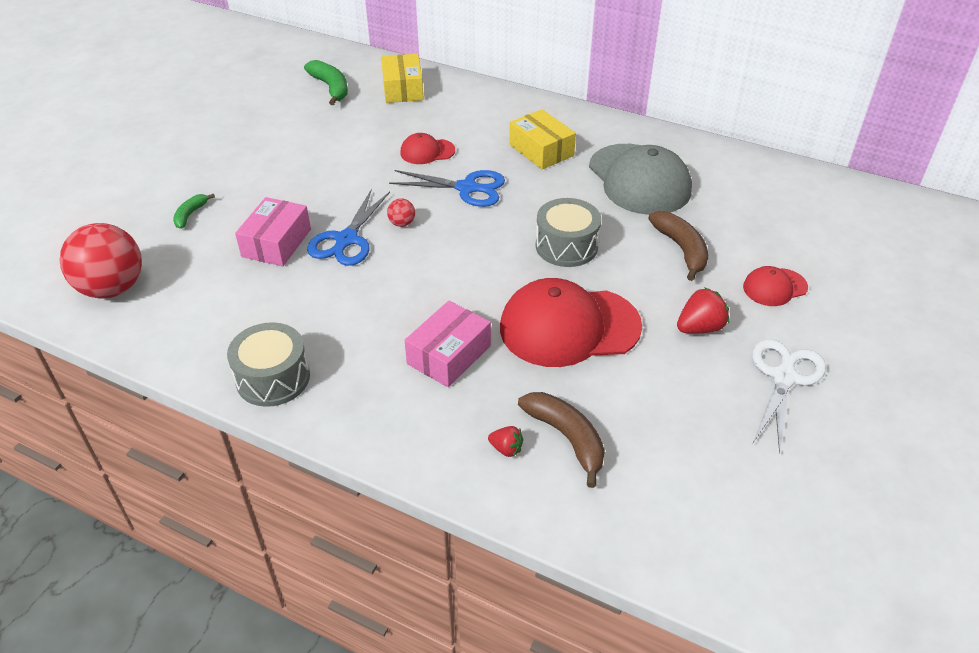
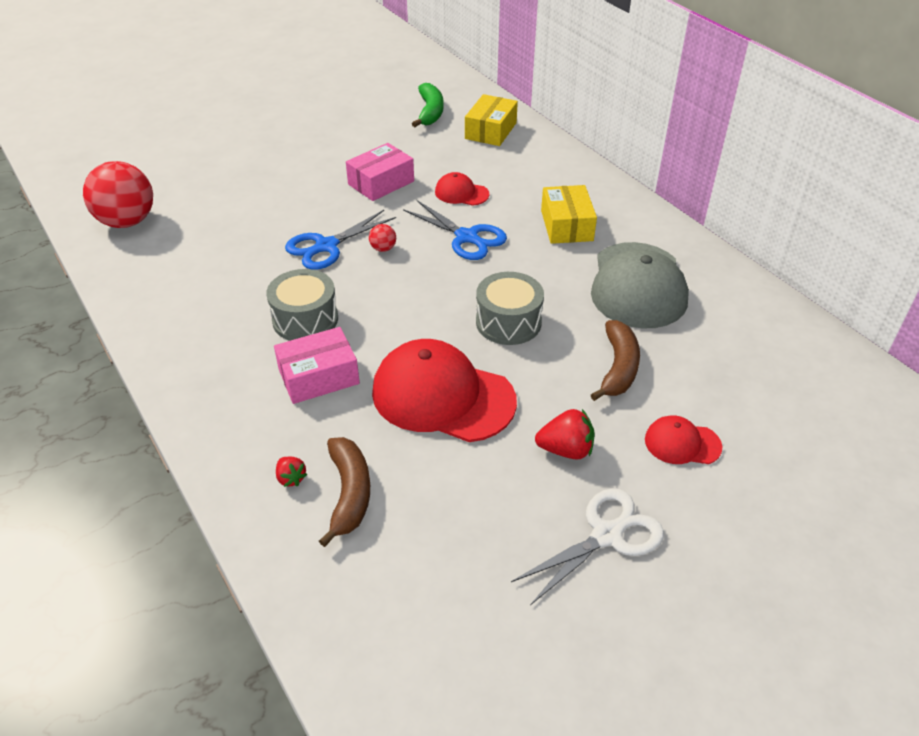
camera: 30 degrees right, 0 degrees up
green banana [173,194,215,229] -> none
grey drum [227,322,310,407] -> grey drum moved to [266,269,338,341]
pink box [235,197,311,266] -> pink box moved to [346,143,414,201]

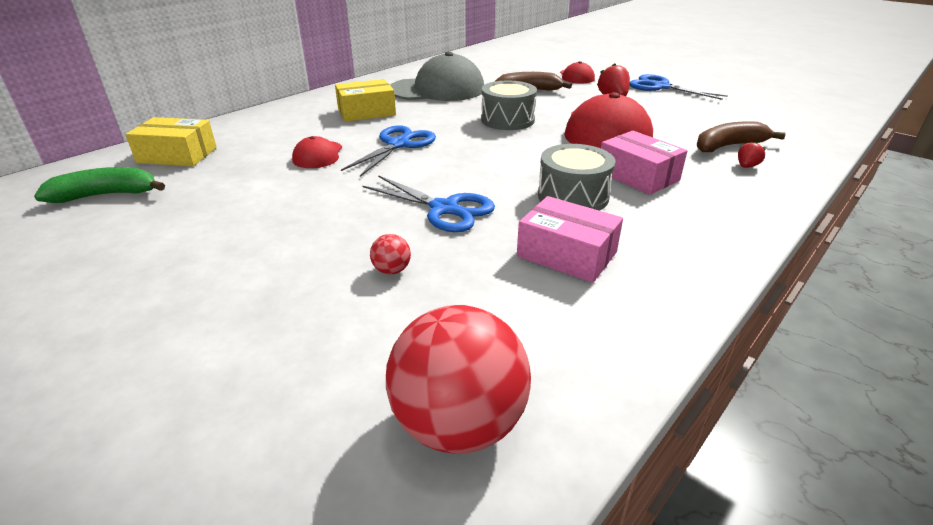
camera: 105 degrees left, 10 degrees down
pink box [346,143,414,201] -> pink box moved to [517,196,623,283]
red ball [369,224,396,252] -> red ball moved to [370,234,411,275]
white scissors [511,488,664,605] -> blue scissors [630,74,728,100]

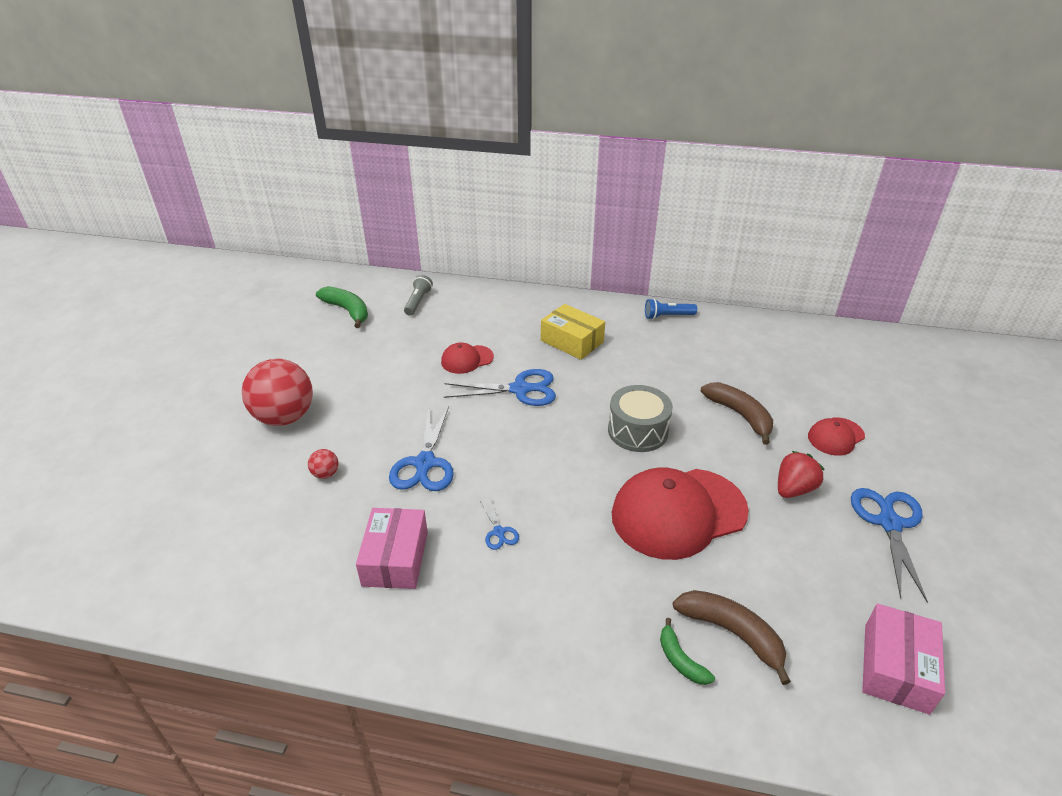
camera: 60 degrees right, 5 degrees up
yellow box [125,117,217,166] -> grey flashlight [404,275,433,316]
red ball [386,305,531,454] -> red ball moved to [242,359,313,426]
grey cap [390,52,484,101] -> none
grey drum [538,144,615,211] -> blue scissors [480,499,519,550]
pink box [601,131,688,195] -> pink box moved to [862,604,945,715]
red strawberry [738,142,766,168] -> green banana [660,618,715,685]
none -> blue flashlight [645,298,697,320]

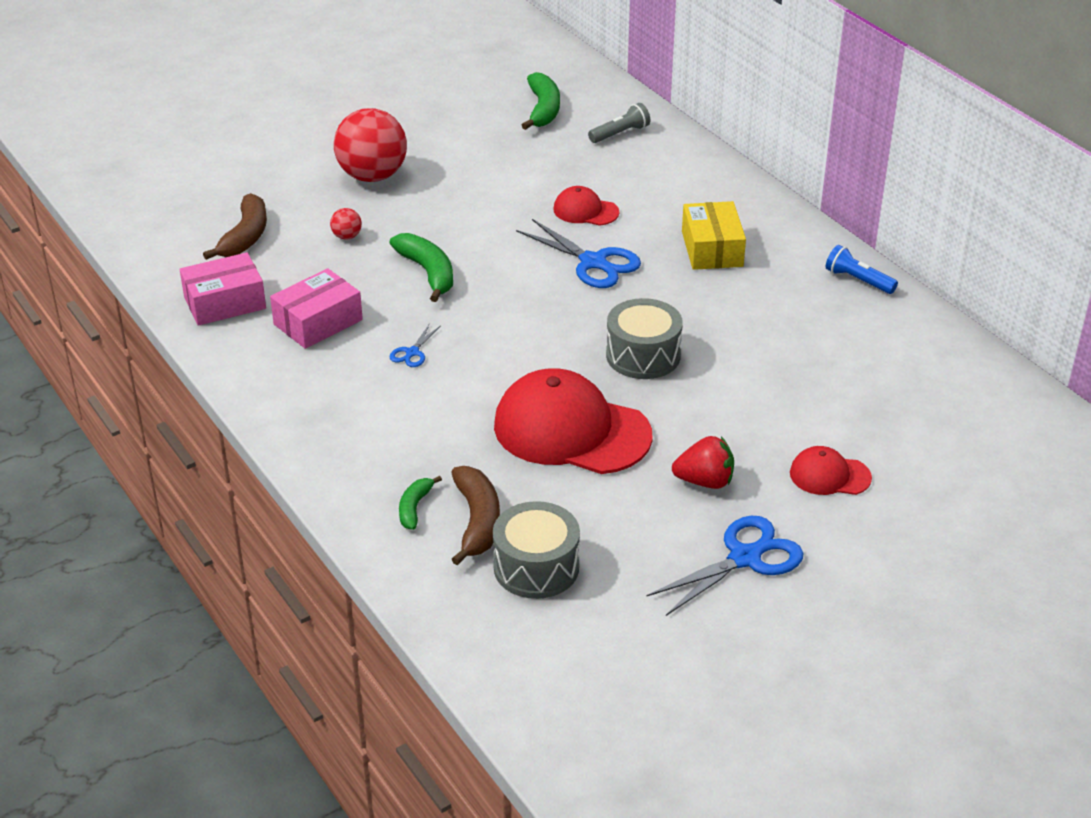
camera: 45 degrees right, 0 degrees up
blue scissors [389,406,454,491] -> green banana [390,233,453,302]
brown banana [701,382,773,445] -> brown banana moved to [203,193,267,260]
pink box [862,604,945,715] -> pink box moved to [180,253,266,326]
none -> grey drum [493,501,580,599]

